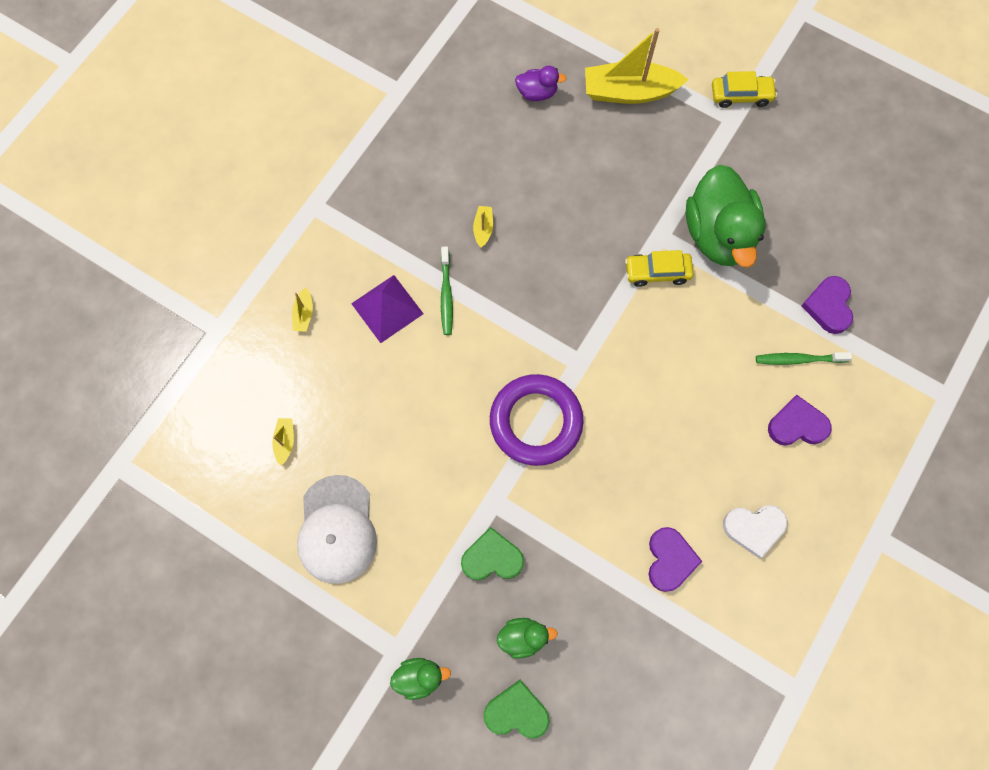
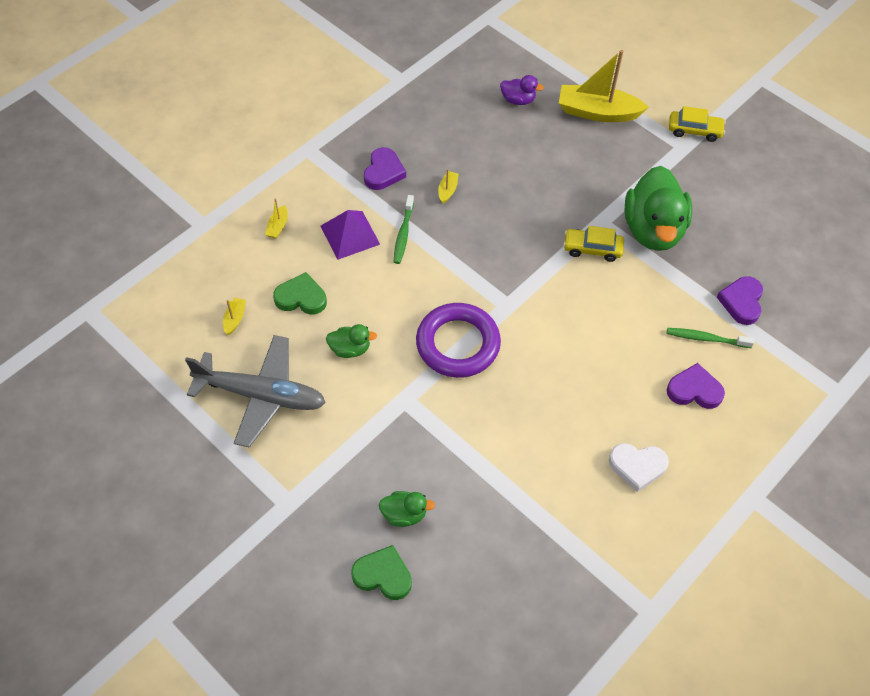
camera: 10 degrees right, 15 degrees down
white cap [297,475,377,584] -> grey plane [185,335,326,447]
green duck [390,658,451,700] -> green duck moved to [326,324,377,358]
green heart [461,527,524,580] -> green heart moved to [273,272,327,315]
purple heart [649,527,702,592] -> purple heart moved to [364,147,406,190]

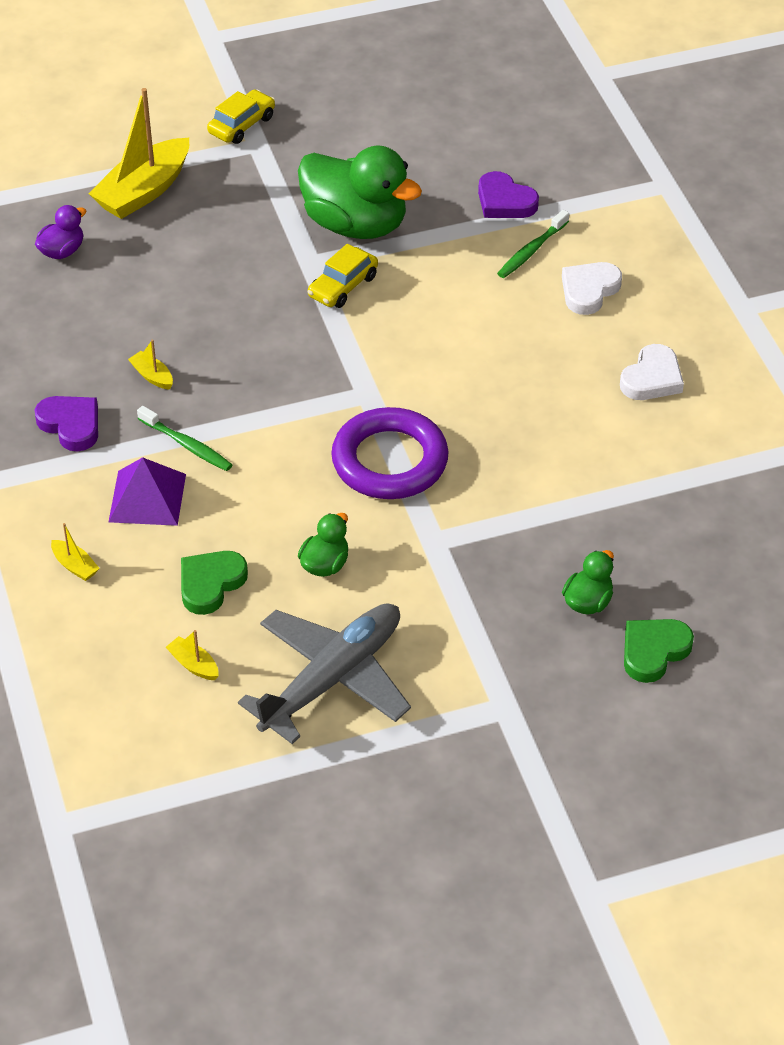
camera: 60 degrees left, 10 degrees down
purple heart [667,363,725,409] -> white heart [562,262,622,315]

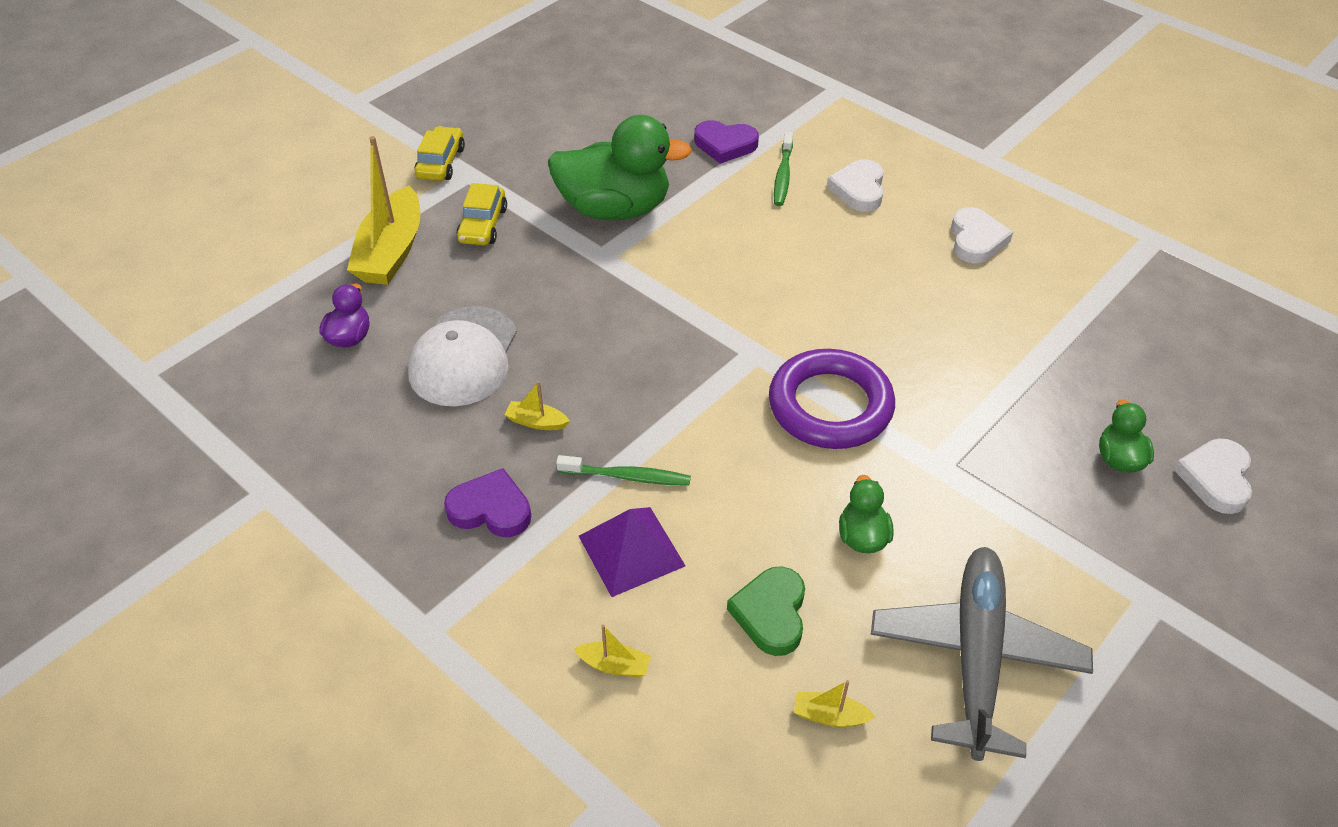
camera: 30 degrees left, 0 degrees up
yellow car [307,244,378,308] -> yellow car moved to [456,183,507,245]
green heart [624,619,694,683] -> white heart [1174,438,1252,514]
none -> white cap [408,306,517,407]

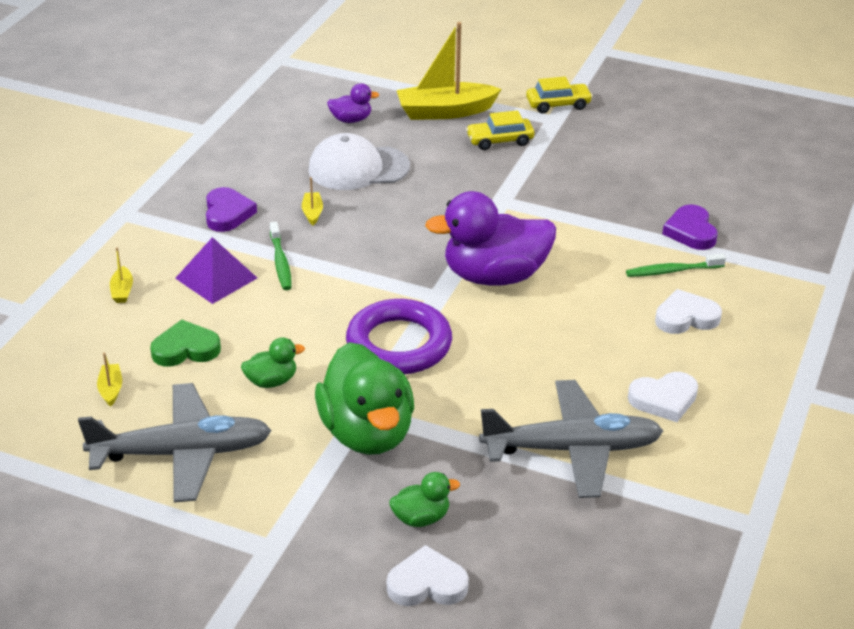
camera: 70 degrees right, 10 degrees down
green duck [548,115,692,220] -> green duck moved to [315,342,414,455]
none -> purple duck [425,191,556,286]
none -> grey plane [479,380,663,498]

